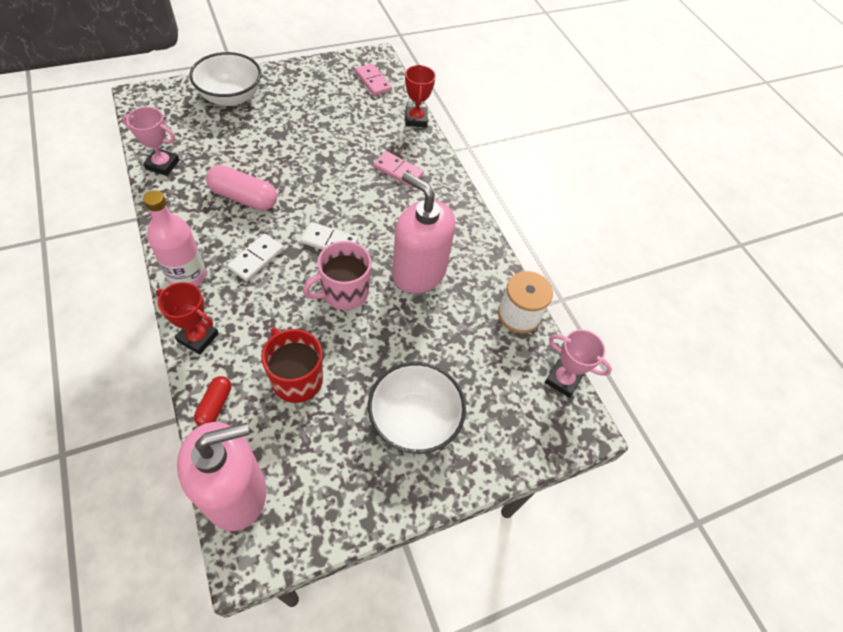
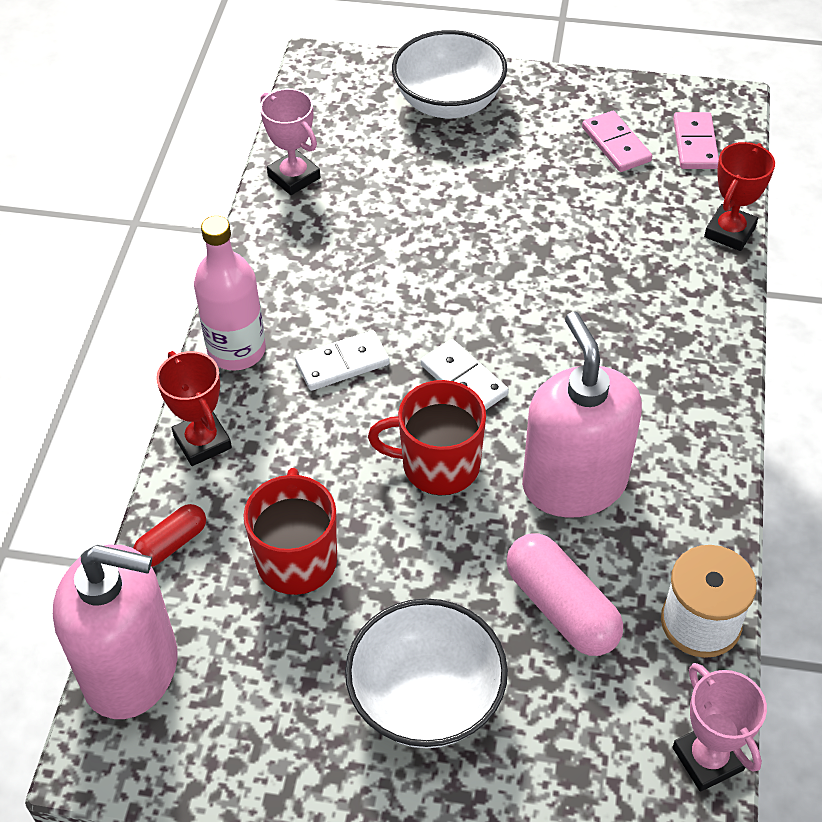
camera: 40 degrees right, 5 degrees down
pink capsule [206,165,277,210] -> pink capsule moved to [506,533,623,656]
pink mug [303,241,371,310] -> red mug [368,380,486,495]
pink domino [373,151,424,187] -> pink domino moved to [582,111,652,172]

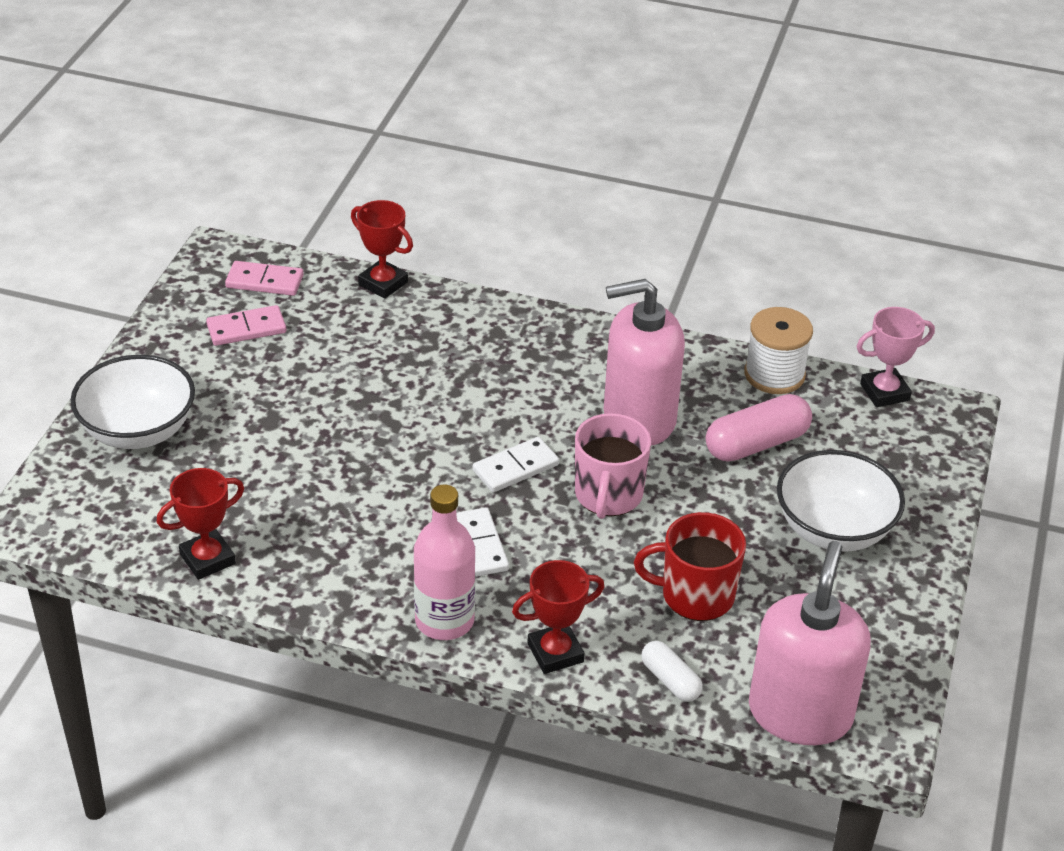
camera: 85 degrees left, 10 degrees down
red capsule [133,504,206,567] -> white capsule [641,641,703,702]
pink trophy [260,88,321,195] -> red trophy [157,468,244,580]
red mug [368,380,486,495] -> pink mug [575,413,651,519]

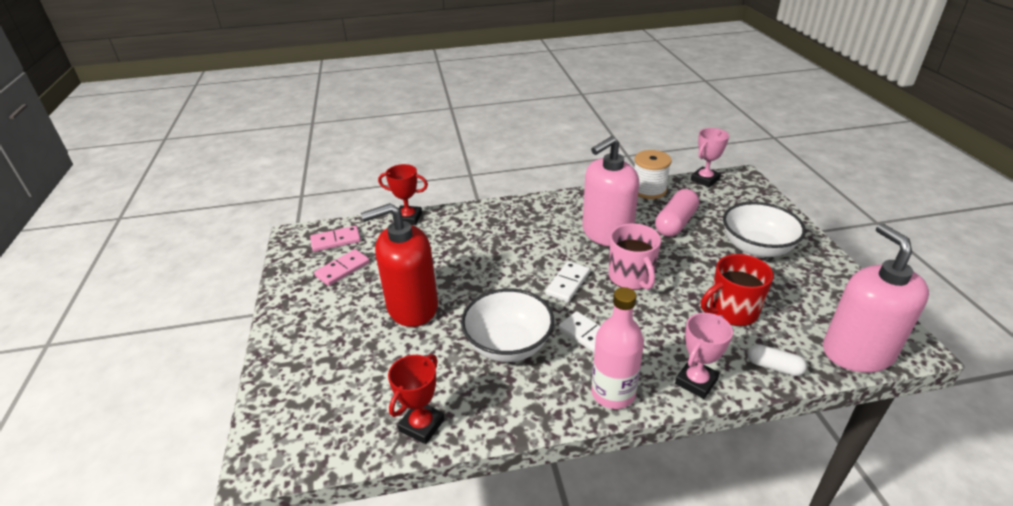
camera: 25 degrees left, 5 degrees down
white bowl [70,355,195,449] -> white bowl moved to [461,289,554,362]
red trophy [512,560,605,674] -> pink trophy [675,313,733,399]
none -> red soap dispenser [361,203,438,327]

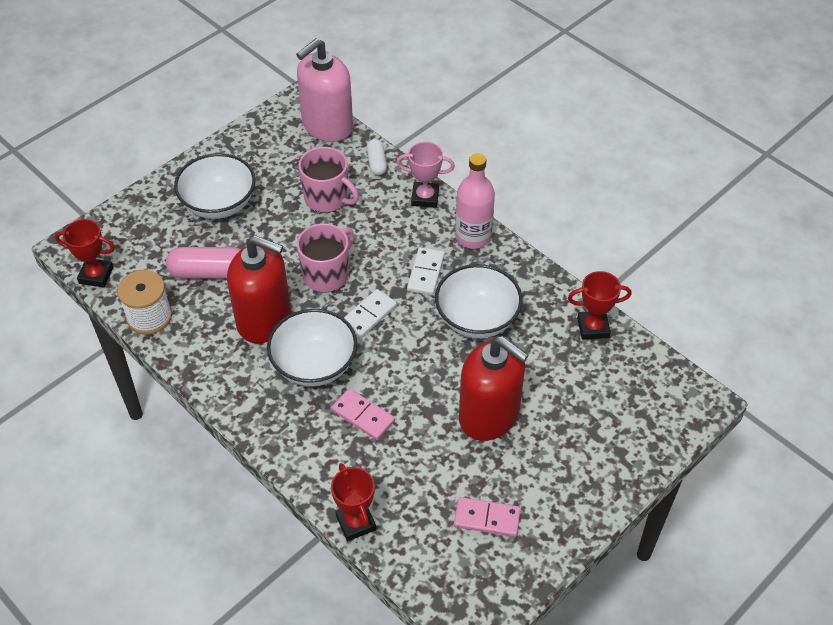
camera: 125 degrees left, 15 degrees up
pink domino [310,226,361,252] -> pink domino moved to [331,388,395,440]
white domino [545,261,590,302] -> white domino turned 45 degrees counterclockwise [344,289,397,339]
pink soap dispenser [582,136,639,246] -> red soap dispenser [227,235,291,344]
pink trophy [691,128,729,187] -> red trophy [55,219,115,288]
red mug [701,254,774,326] -> pink mug [298,147,359,213]
none -> white bowl [267,309,357,386]

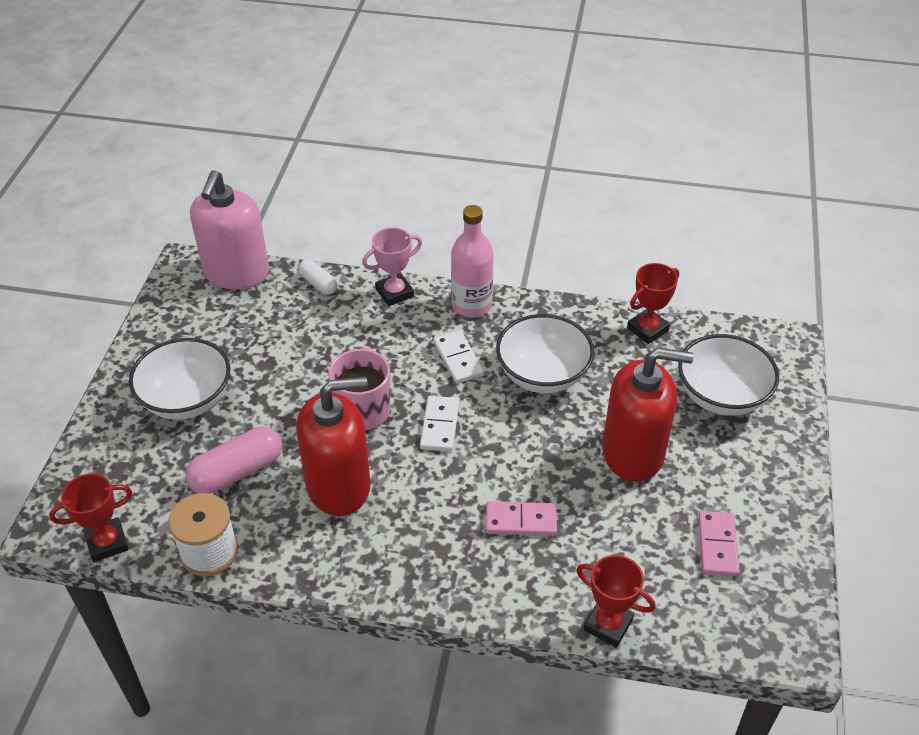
camera: 35 degrees left, 5 degrees down
white bowl [267,309,357,386] -> white bowl moved to [678,334,779,416]
pink mug [298,147,359,213] -> none
pink domino [454,497,521,537] -> pink domino turned 60 degrees counterclockwise [698,511,740,577]

